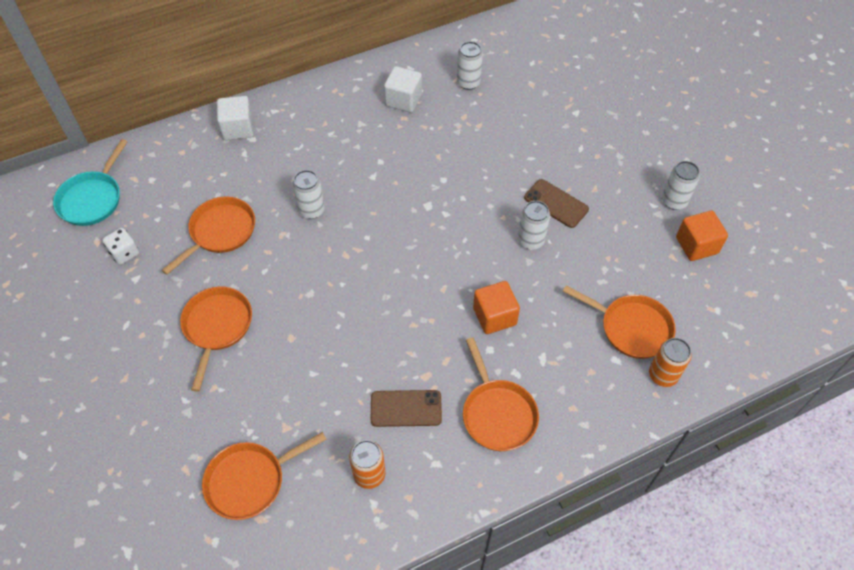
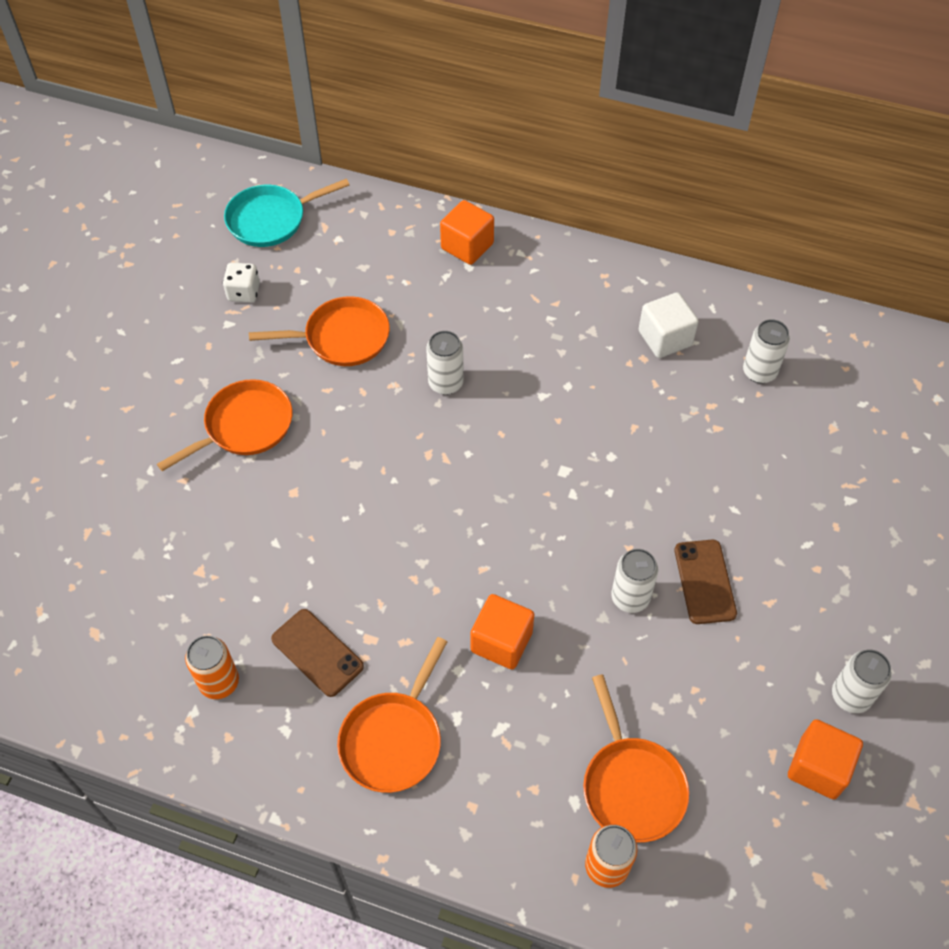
camera: 45 degrees right, 0 degrees up
orange pan [202,432,326,520] -> none
white cube [217,96,254,140] -> orange cube [440,200,494,265]

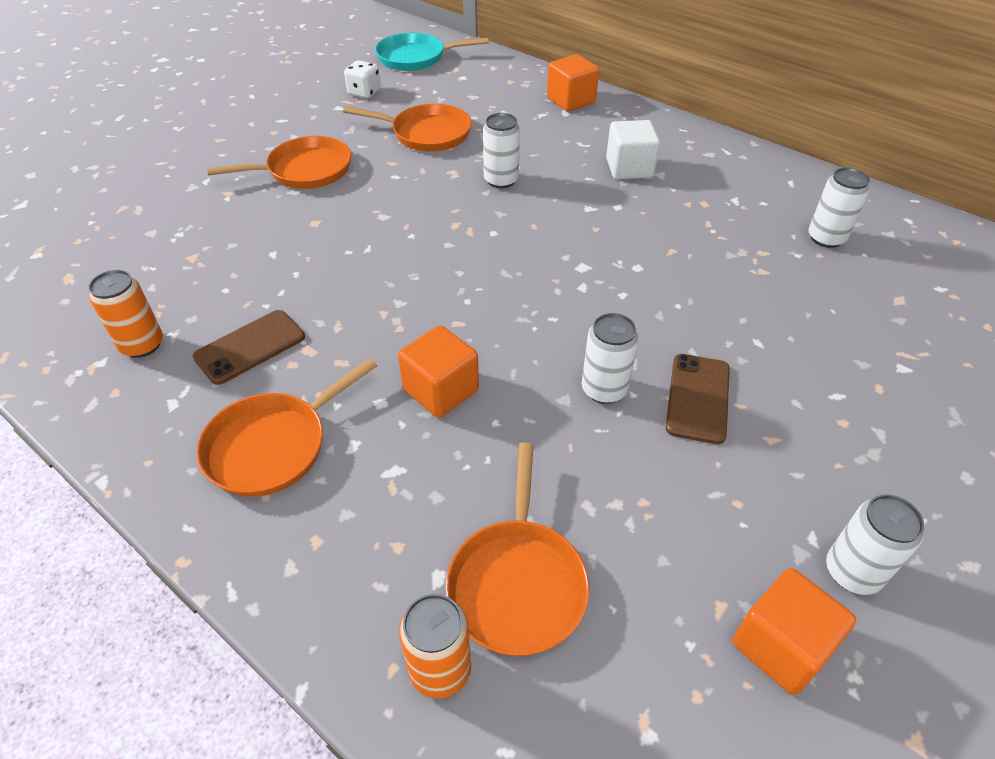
camera: 20 degrees right, 10 degrees down
brown phone [271,609,364,697] -> brown phone turned 75 degrees clockwise [193,310,305,385]
white cube [639,292,699,358] -> white cube moved to [606,120,660,179]

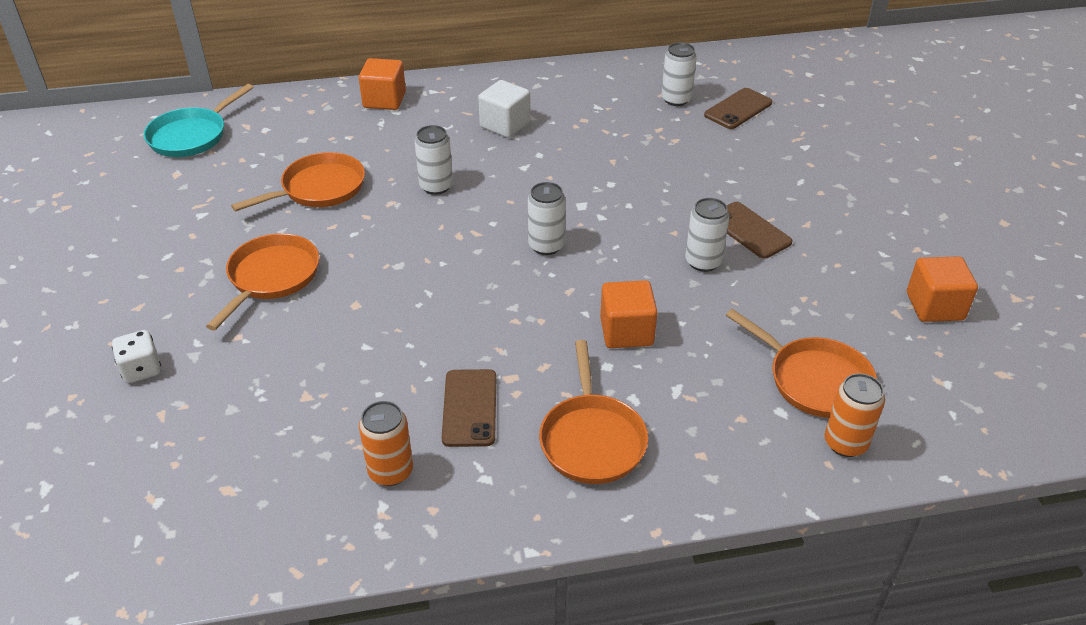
camera: 50 degrees left, 5 degrees down
white dice [344,60,381,99] -> white dice moved to [112,330,161,383]
white can [826,494,924,595] -> white can moved to [528,182,566,255]
none -> brown phone [704,88,772,129]

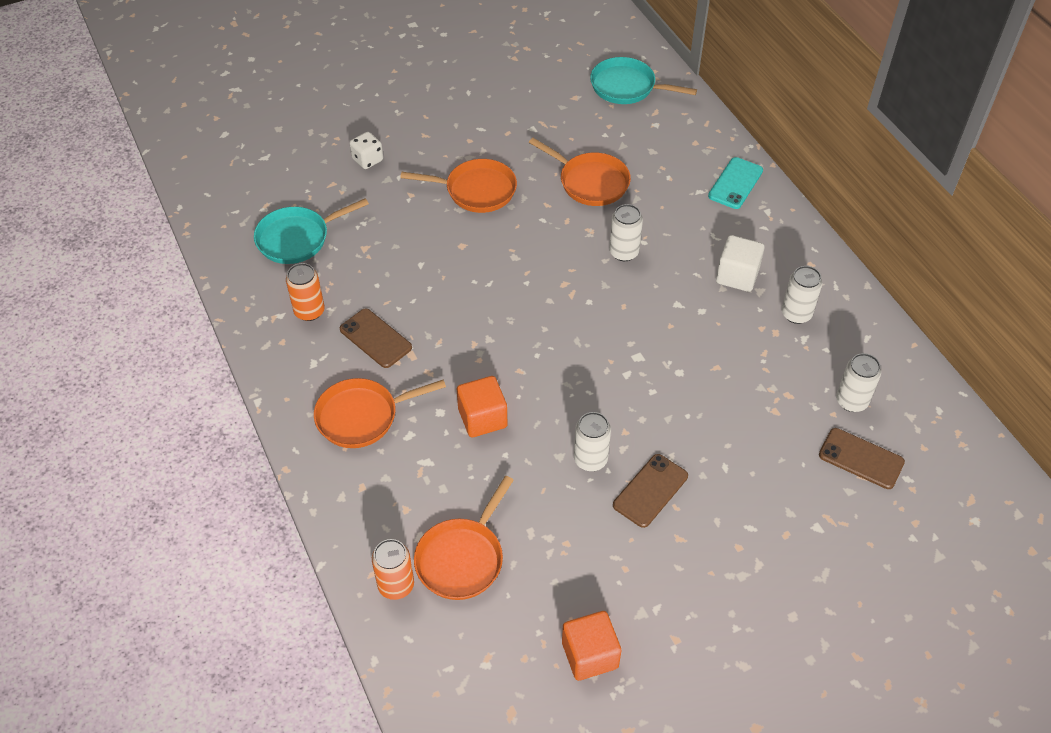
camera: 75 degrees right, 10 degrees up
orange cube [359,58,406,110] -> turquoise phone [708,157,763,209]
brown phone [442,369,496,447] -> brown phone turned 60 degrees clockwise [340,309,412,368]
white can [528,182,566,255] -> white can moved to [782,266,822,324]
none -> turquoise pan [254,198,369,264]

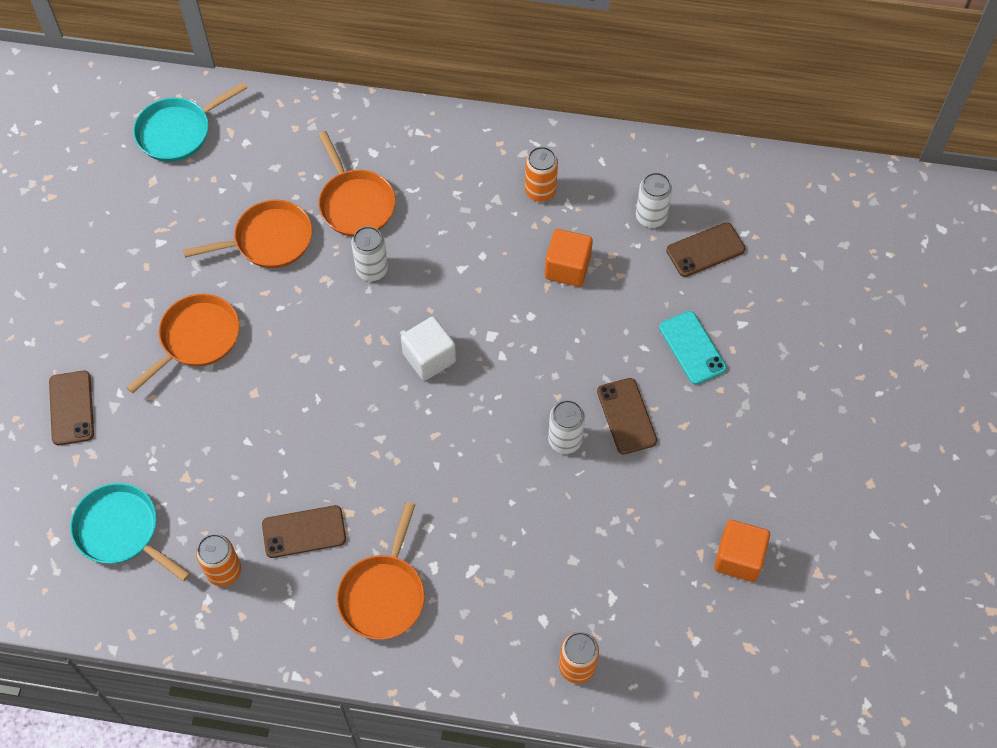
camera: 55 degrees left, 10 degrees up
turquoise pan [254,198,369,264] -> turquoise pan turned 120 degrees clockwise [70,483,190,582]
white dice [350,132,383,169] -> brown phone [49,371,94,445]
orange pan [414,476,514,600] -> orange pan moved to [318,131,396,237]
orange cube [457,376,508,437] -> orange cube moved to [545,229,593,287]
turquoise phone [708,157,763,209] -> turquoise phone moved to [659,311,727,385]
white cube [716,235,765,292] -> white cube moved to [401,317,456,381]
white can [782,266,822,324] -> orange can [525,147,558,202]

